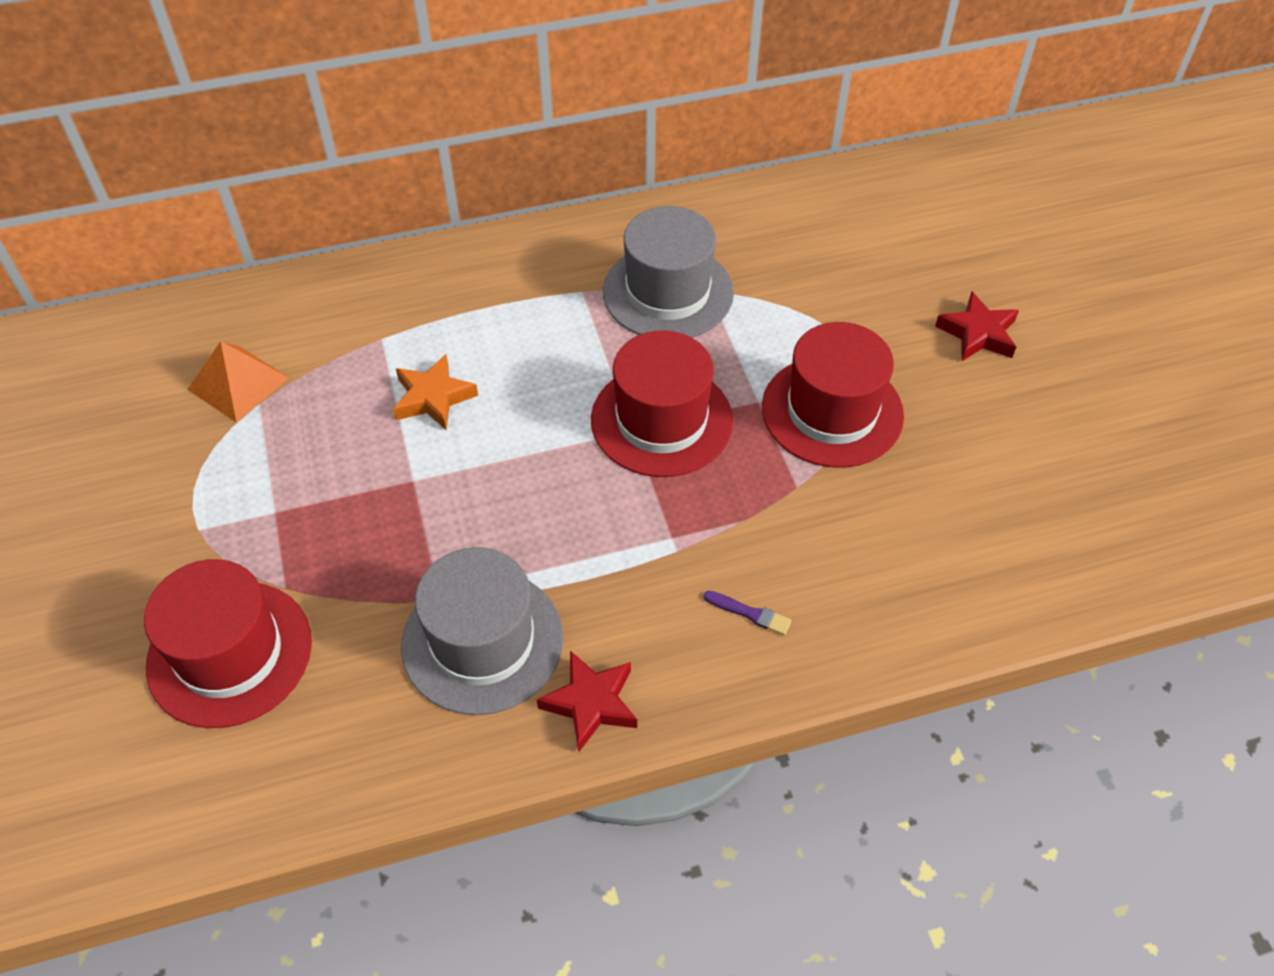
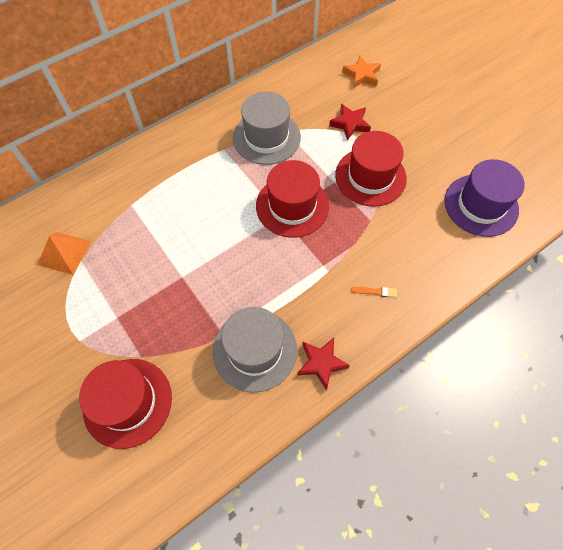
camera: 20 degrees left, 10 degrees up
orange star [393,354,478,430] -> orange star moved to [342,55,381,88]
purple brush [703,591,792,635] -> orange brush [351,287,397,298]
red star [935,291,1019,361] -> red star moved to [329,104,371,141]
none -> purple hat [444,159,525,237]

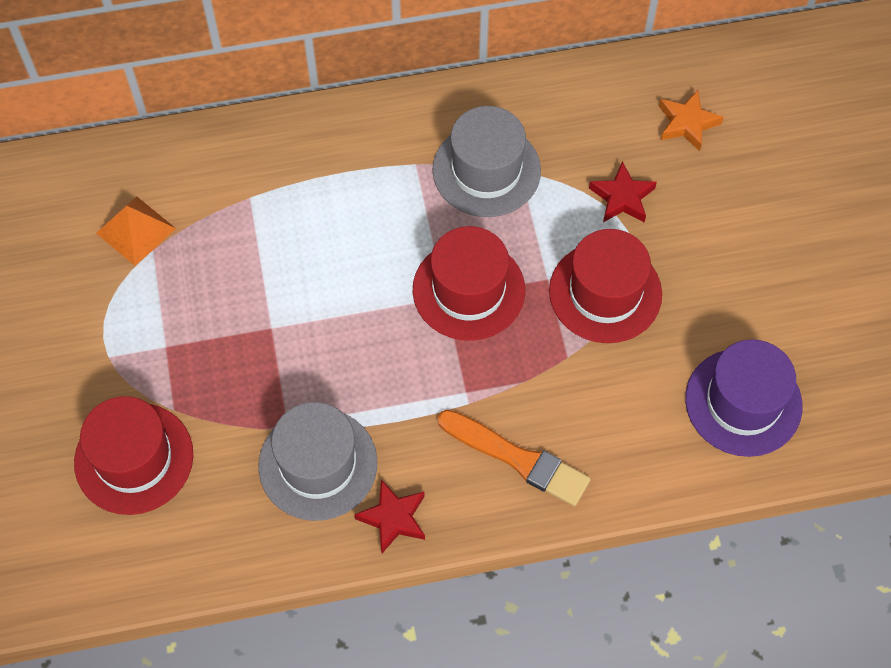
camera: 25 degrees right, 0 degrees up
orange brush [351,287,397,298] -> orange brush [437,409,591,506], size x2.43

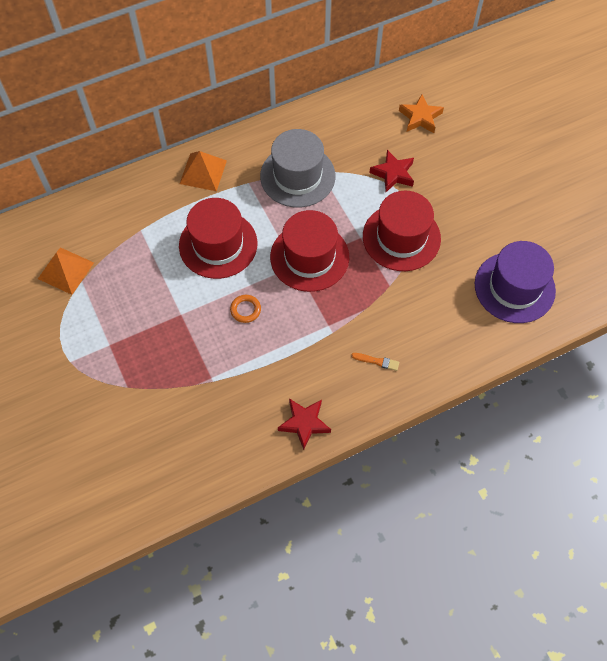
camera: 15 degrees left, 0 degrees up
red hat [74,396,194,515] -> red hat moved to [179,198,258,279]
grey hat [258,402,377,521] -> none
orange brush [437,409,591,506] -> orange brush [351,353,399,371], size x0.41
none -> orange pyramid [180,151,227,191]
none -> orange ring [230,295,261,323]

